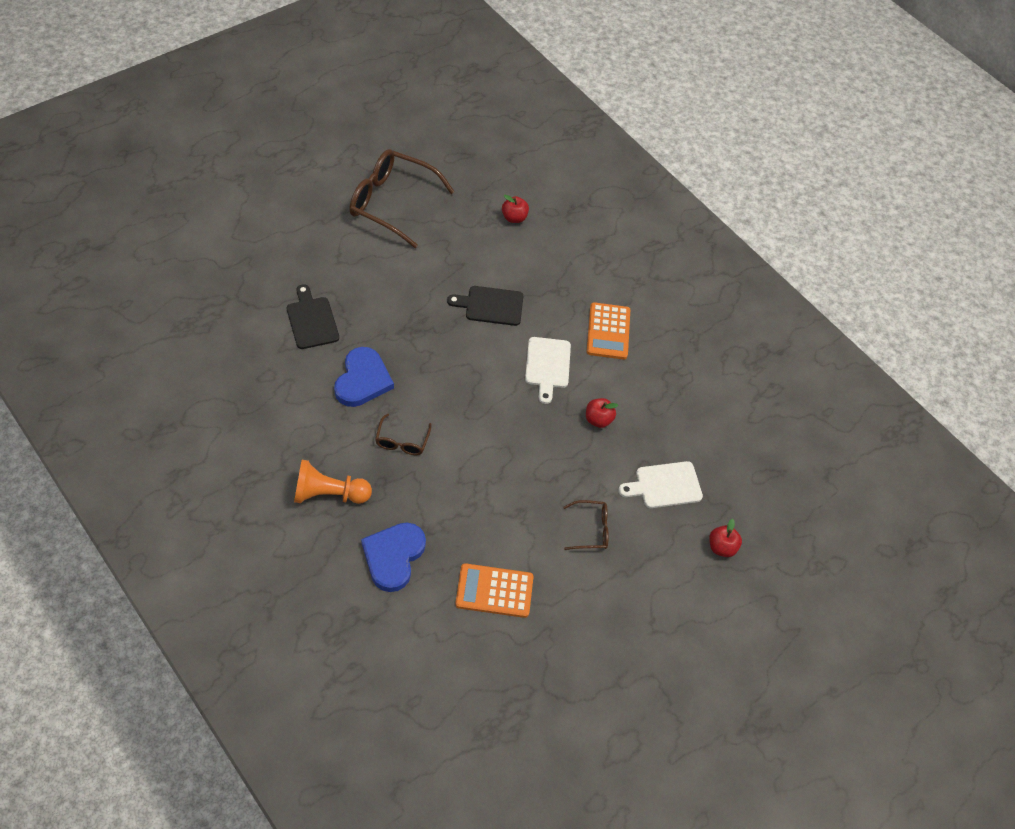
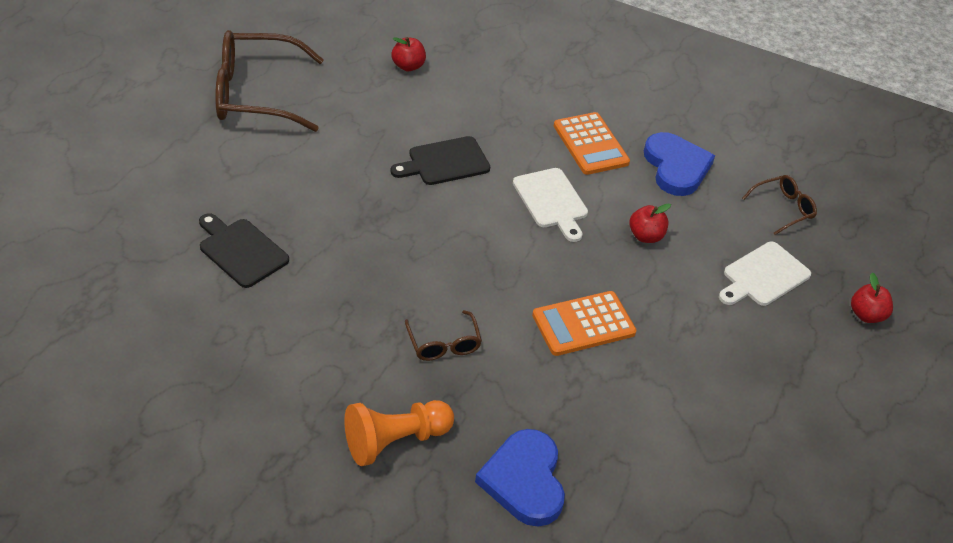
camera: 25 degrees left, 10 degrees down
blue heart [334,347,394,407] -> blue heart moved to [644,132,715,196]
orange calculator [455,563,534,618] -> orange calculator moved to [532,291,636,356]
brown glasses [563,500,609,550] -> brown glasses moved to [742,175,817,235]

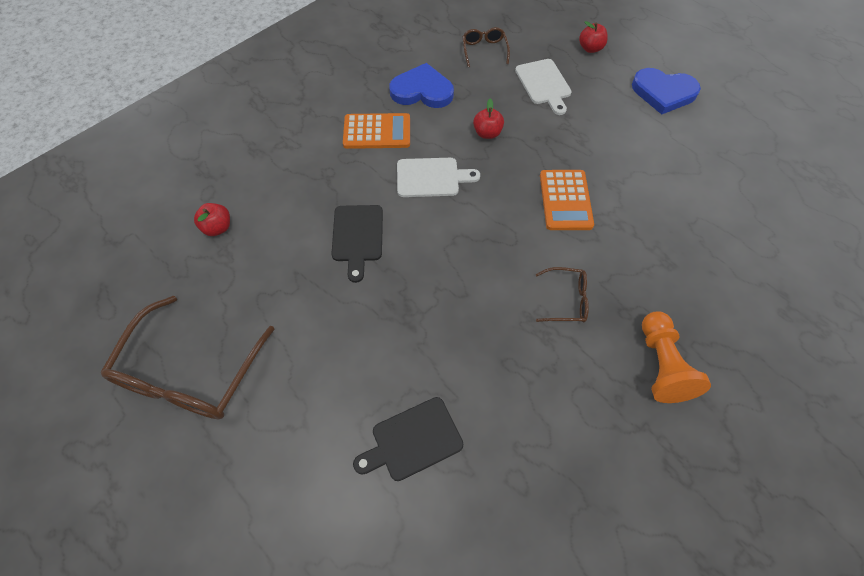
camera: 65 degrees left, 15 degrees up
blue heart [475,429,565,527] -> blue heart moved to [632,68,701,115]

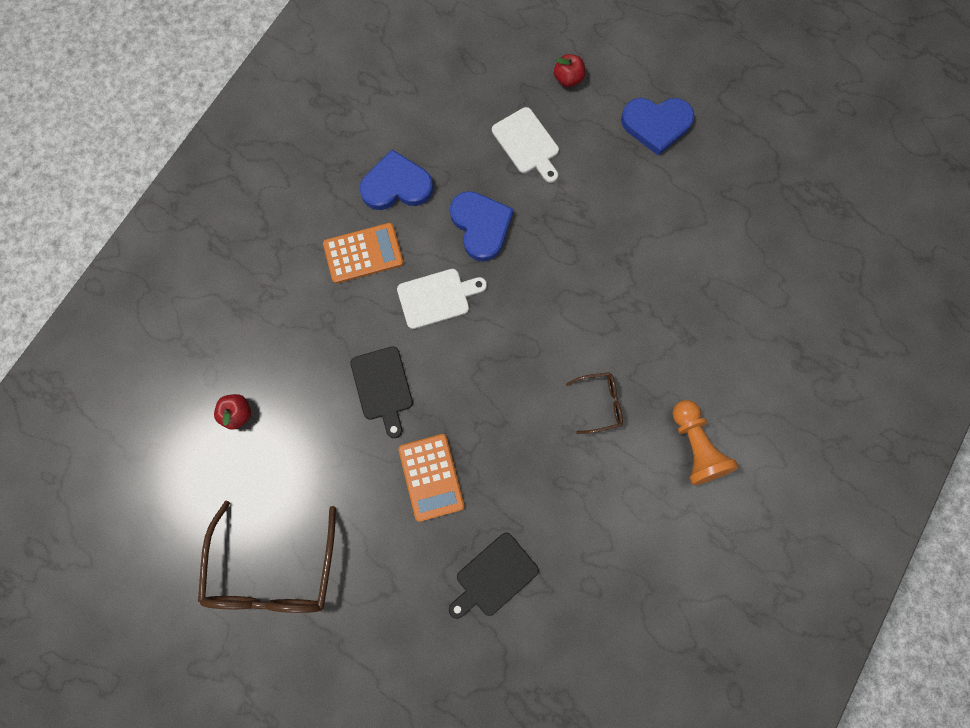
camera: 15 degrees left, 15 degrees up
brown glasses [462,27,510,67] -> none
red apple [473,98,504,139] -> blue heart [450,191,514,261]
orange calculator [540,170,594,230] -> orange calculator moved to [398,434,465,522]

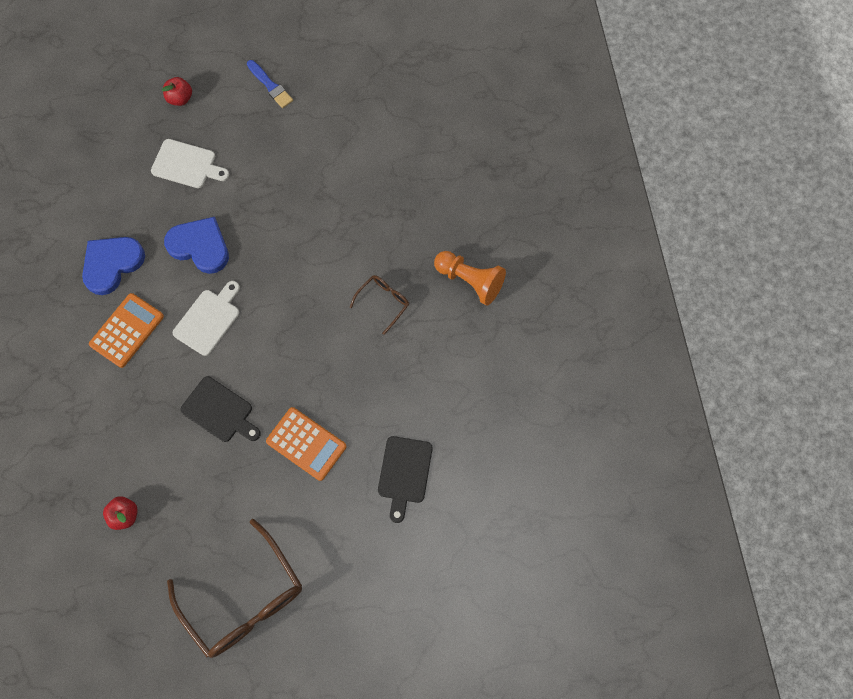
camera: 40 degrees left, 5 degrees down
blue heart [621,98,694,156] -> blue brush [247,60,293,108]

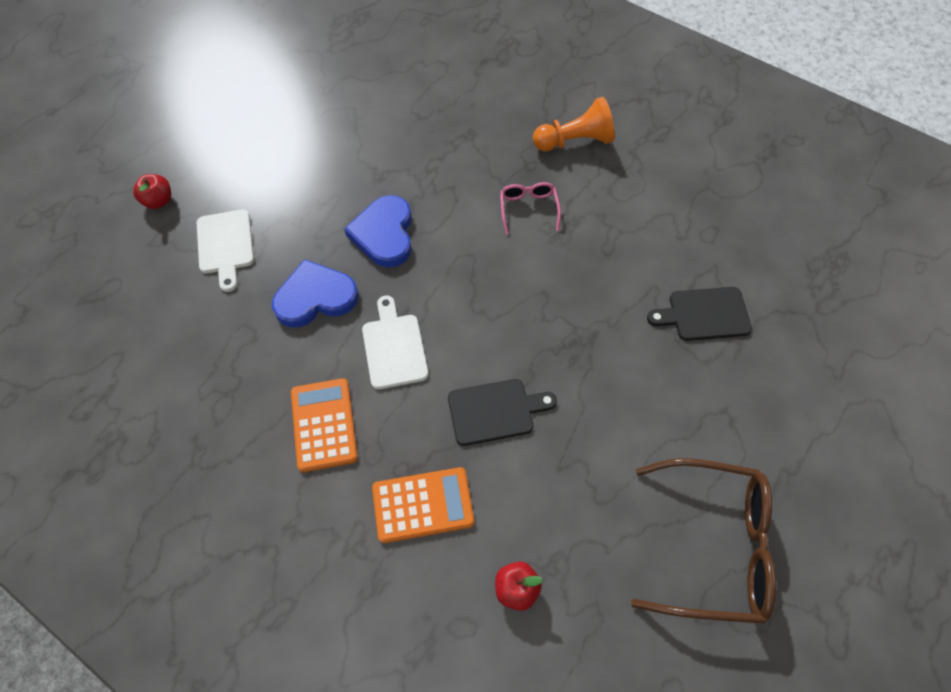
camera: 45 degrees left, 10 degrees down
blue heart [82,237,145,295] -> blue heart moved to [344,195,412,268]
white cutting board [151,139,229,188] -> white cutting board turned 105 degrees clockwise [197,209,254,292]
blue brush [247,60,293,108] -> none
orange calculator [266,407,347,481] -> orange calculator moved to [372,467,474,543]
brown glasses [350,275,409,335] -> pink glasses [500,182,561,234]
black cutting board [378,436,433,523] -> black cutting board turned 120 degrees clockwise [647,287,752,341]

